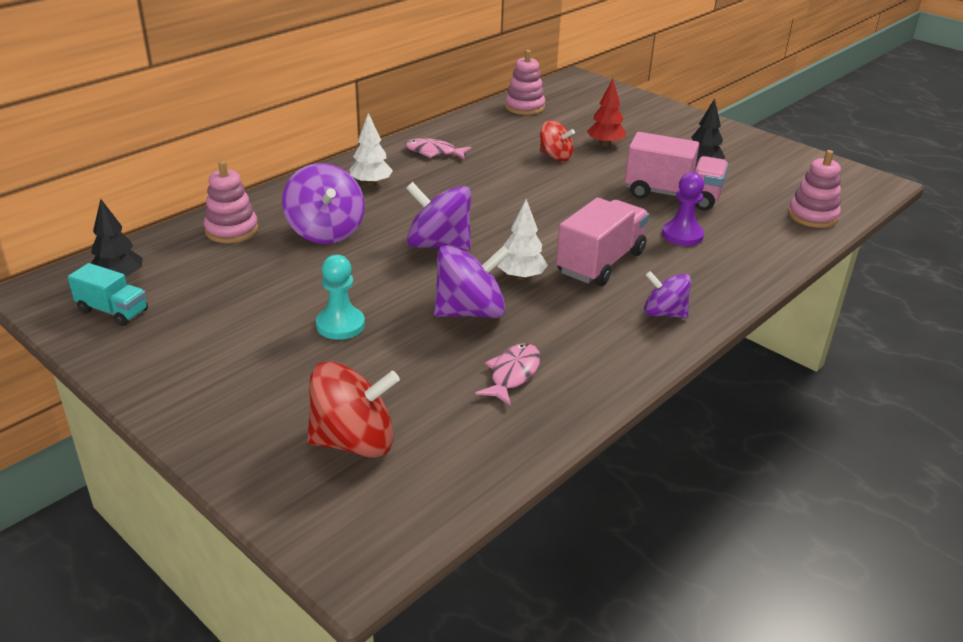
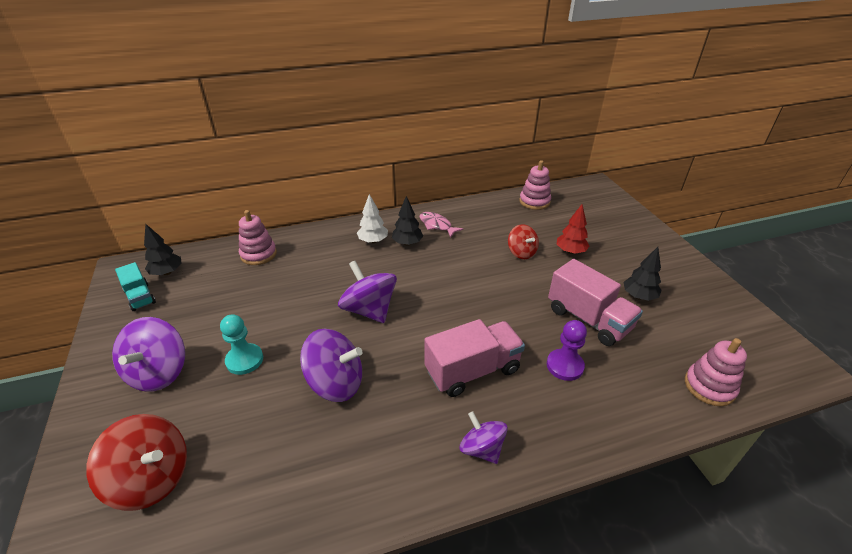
camera: 30 degrees right, 5 degrees up
purple spinning top [282,163,365,244] -> purple spinning top moved to [112,317,185,392]
pink fish [475,343,541,406] -> none
white tree [497,199,548,280] -> none
none -> black tree [392,196,423,246]

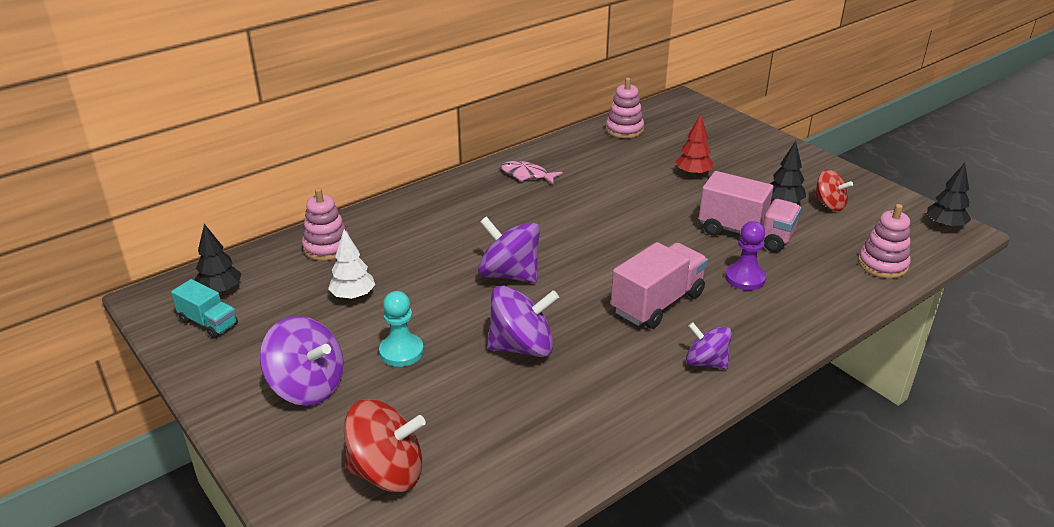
camera: 20 degrees left, 5 degrees down
purple spinning top [112,317,185,392] -> purple spinning top turned 45 degrees counterclockwise [260,316,344,406]
white tree [357,194,388,243] -> white tree moved to [328,229,375,300]
black tree [392,196,423,246] -> black tree moved to [927,163,971,229]
red spinning top [508,224,539,259] -> red spinning top moved to [813,169,853,211]

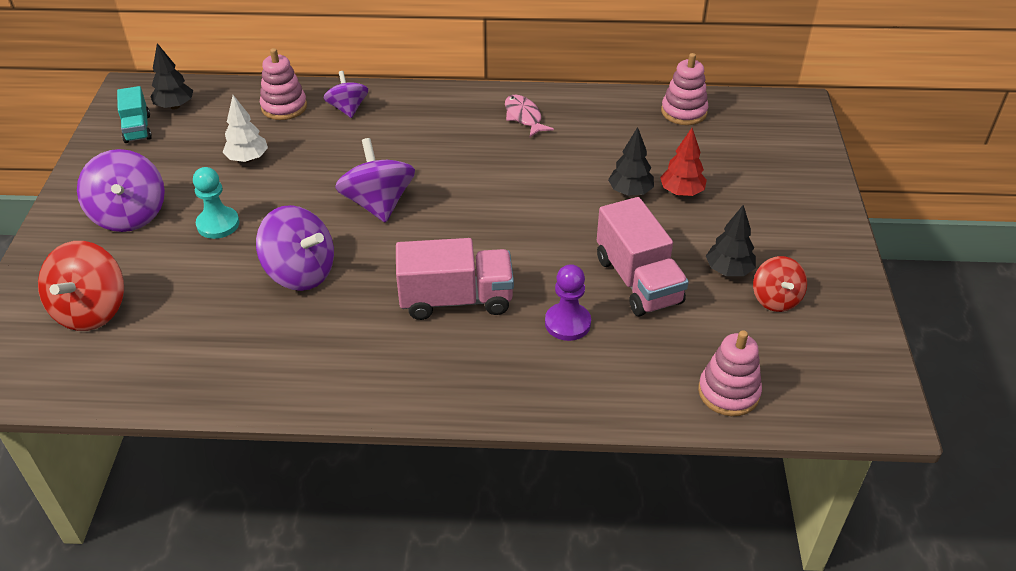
camera: 40 degrees right, 10 degrees up
red spinning top [344,399,426,492] -> red spinning top turned 60 degrees clockwise [38,241,124,331]
purple spinning top [686,322,732,369] -> purple spinning top moved to [323,71,368,118]
black tree [927,163,971,229] -> black tree moved to [608,127,654,196]

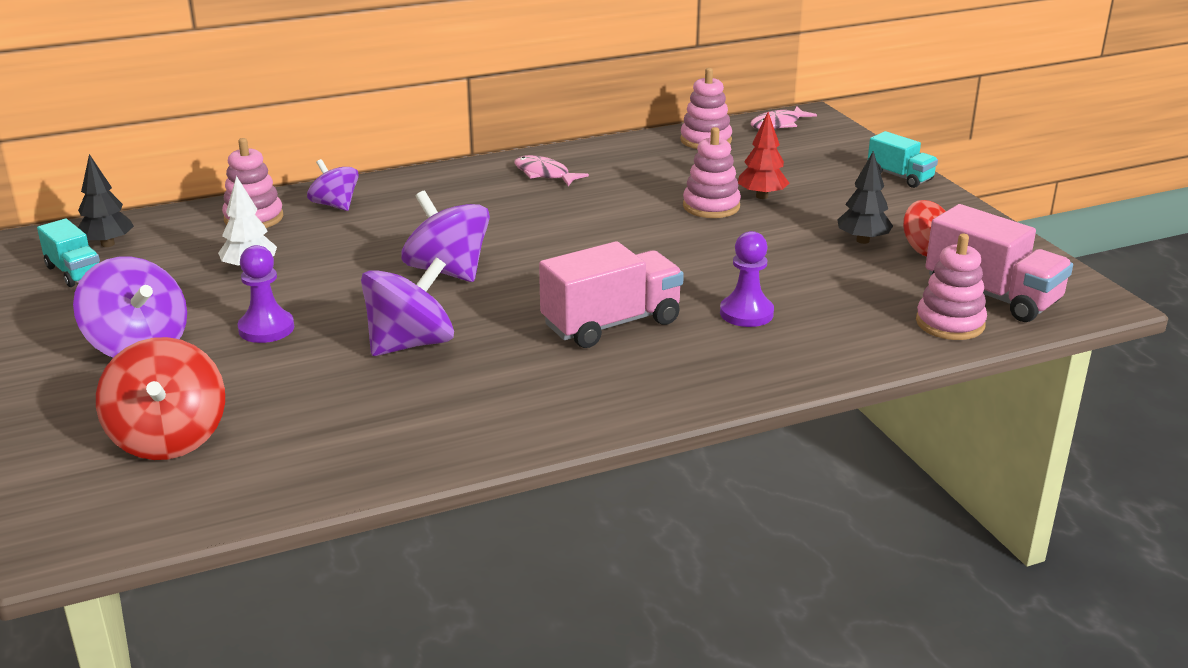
camera: 25 degrees left, 15 degrees down
turquoise pawn [193,167,239,239] -> purple pawn [237,245,294,343]
purple spinning top [256,205,334,291] -> purple spinning top turned 45 degrees counterclockwise [361,257,454,356]
pink truck [597,197,689,317] -> pink truck moved to [925,204,1073,322]
black tree [608,127,654,196] -> pink stacking toy [683,127,741,218]
none -> pink fish [751,107,817,129]
none -> turquoise truck [867,131,938,188]

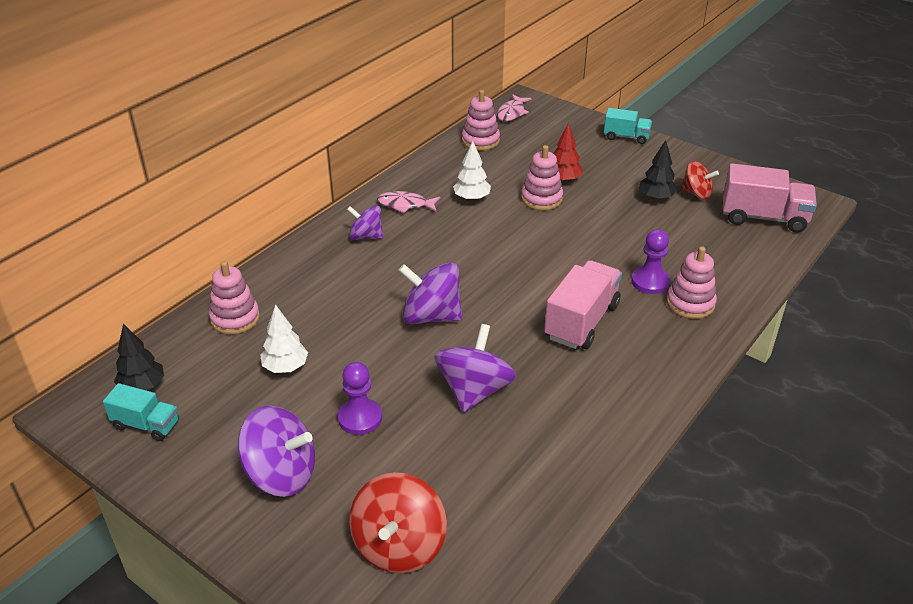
camera: 30 degrees left, 10 degrees up
red spinning top [96,337,225,460] -> red spinning top turned 60 degrees clockwise [349,472,447,574]
purple spinning top [307,159,359,211] -> purple spinning top moved to [347,206,383,240]
pink stacking toy [916,234,987,340] -> pink stacking toy moved to [666,246,717,319]
none -> white tree [453,141,491,201]

